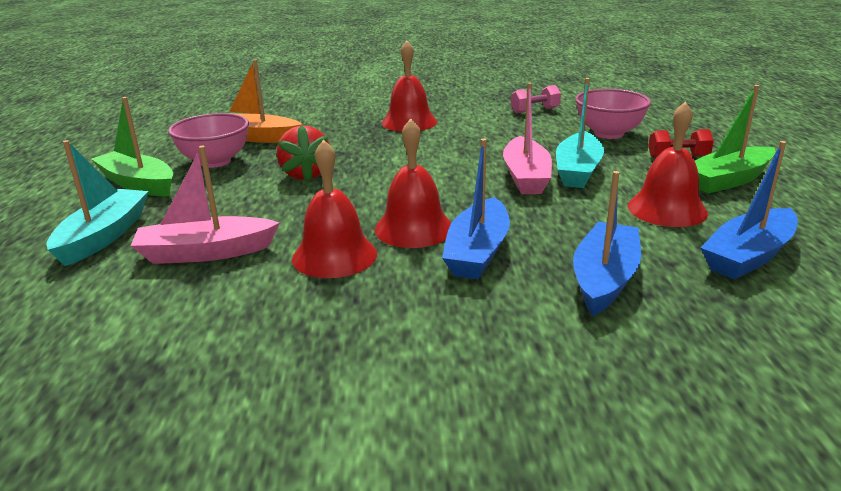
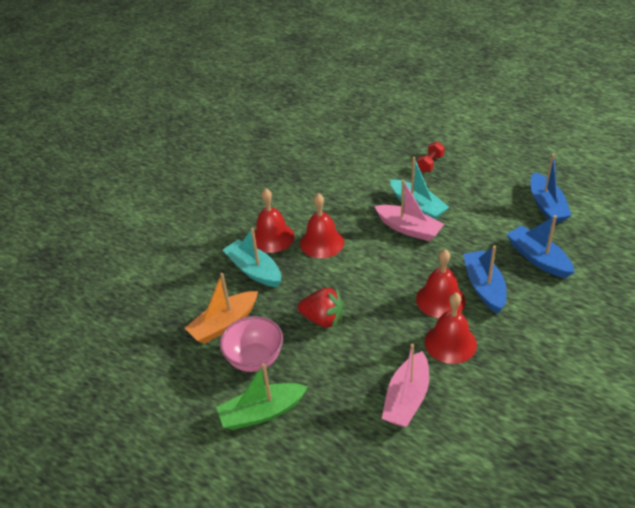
camera: 55 degrees left, 15 degrees up
turquoise boat [47,140,148,266] -> turquoise boat moved to [223,228,281,287]
blue boat [442,139,510,279] -> blue boat turned 150 degrees counterclockwise [463,245,507,313]
pink dumbbell [511,85,561,114] -> none
pink bowl [575,89,651,139] -> none
red bell [628,102,708,227] -> red bell moved to [300,193,344,258]
green boat [695,85,776,194] -> none

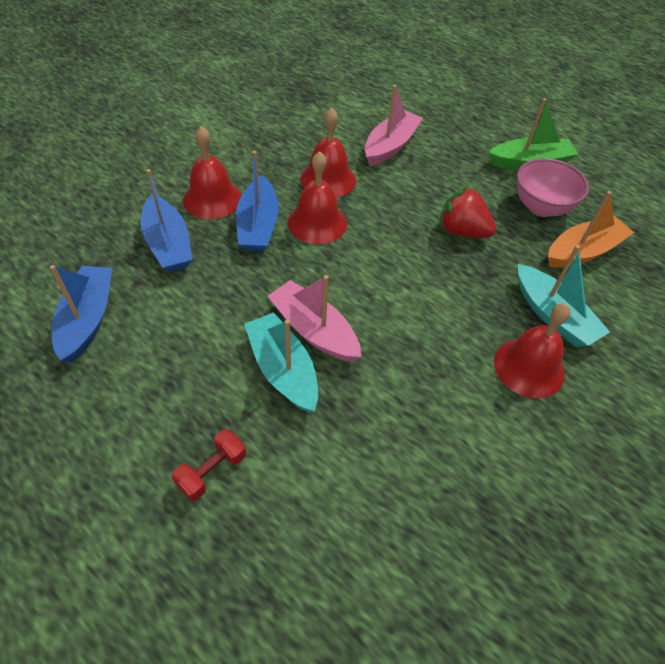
camera: 175 degrees left, 10 degrees up
red bell [300,193,344,258] -> red bell moved to [183,126,242,219]

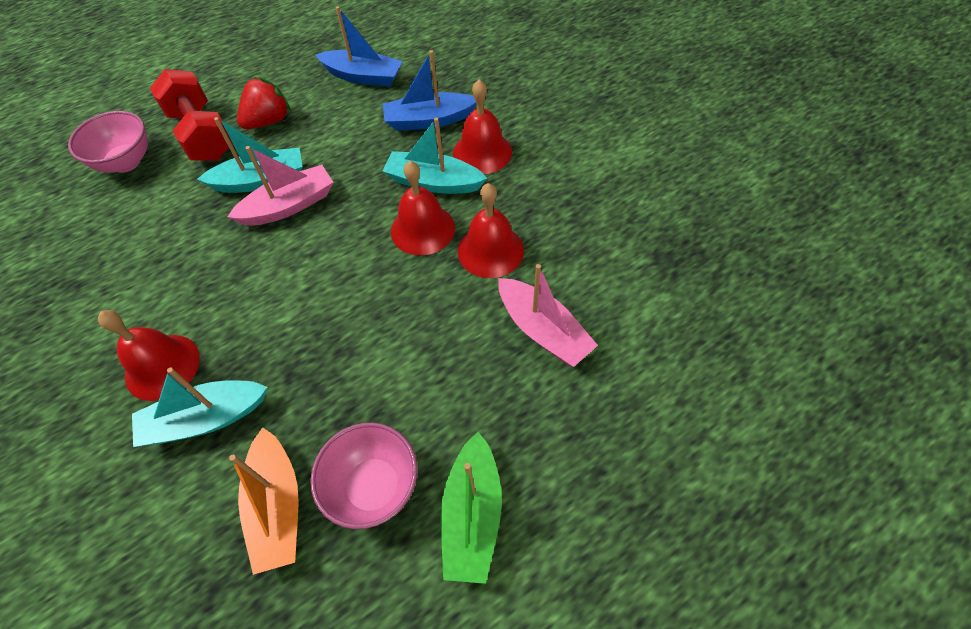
camera: 110 degrees right, 5 degrees up
red dumbbell [172,429,246,501] -> red dumbbell [150,69,232,161], size x1.99
blue boat [236,151,279,252] -> turquoise boat [383,118,487,194]
red strawberry [439,186,496,238] -> red strawberry moved to [237,77,291,129]
none -> pink bowl [68,111,148,173]

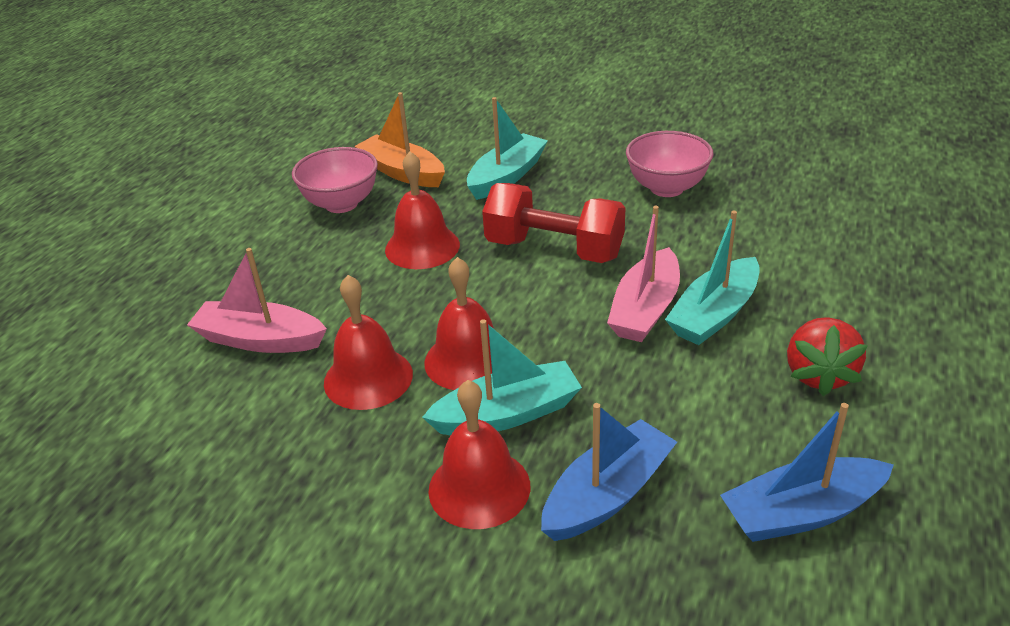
camera: 145 degrees right, 20 degrees down
pink bowl [68,111,148,173] -> pink bowl moved to [626,131,714,197]
red bell [98,310,200,401] -> red bell moved to [385,151,460,269]
red dumbbell [150,69,232,161] -> red dumbbell moved to [482,183,626,263]
green boat [441,432,502,584] -> none

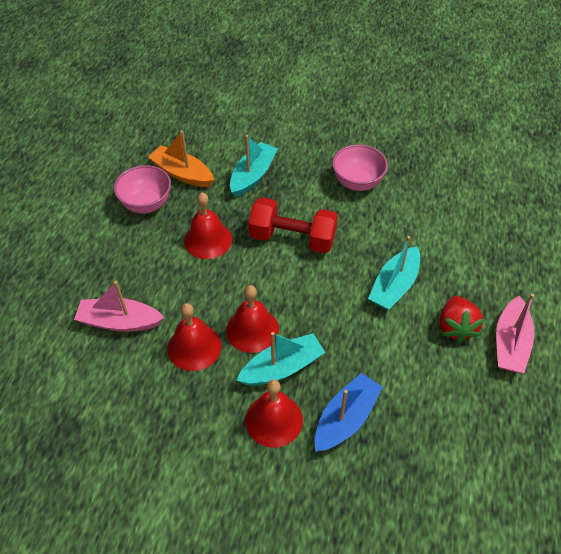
camera: 10 degrees left, 15 degrees up
pink boat [607,206,680,342] -> pink boat moved to [496,294,534,373]
blue boat [720,403,894,542] -> none

